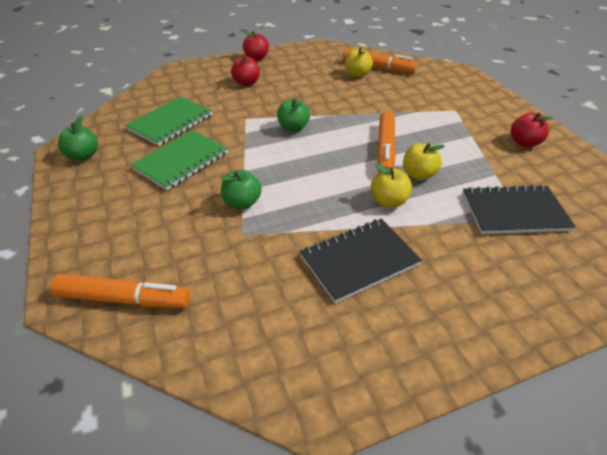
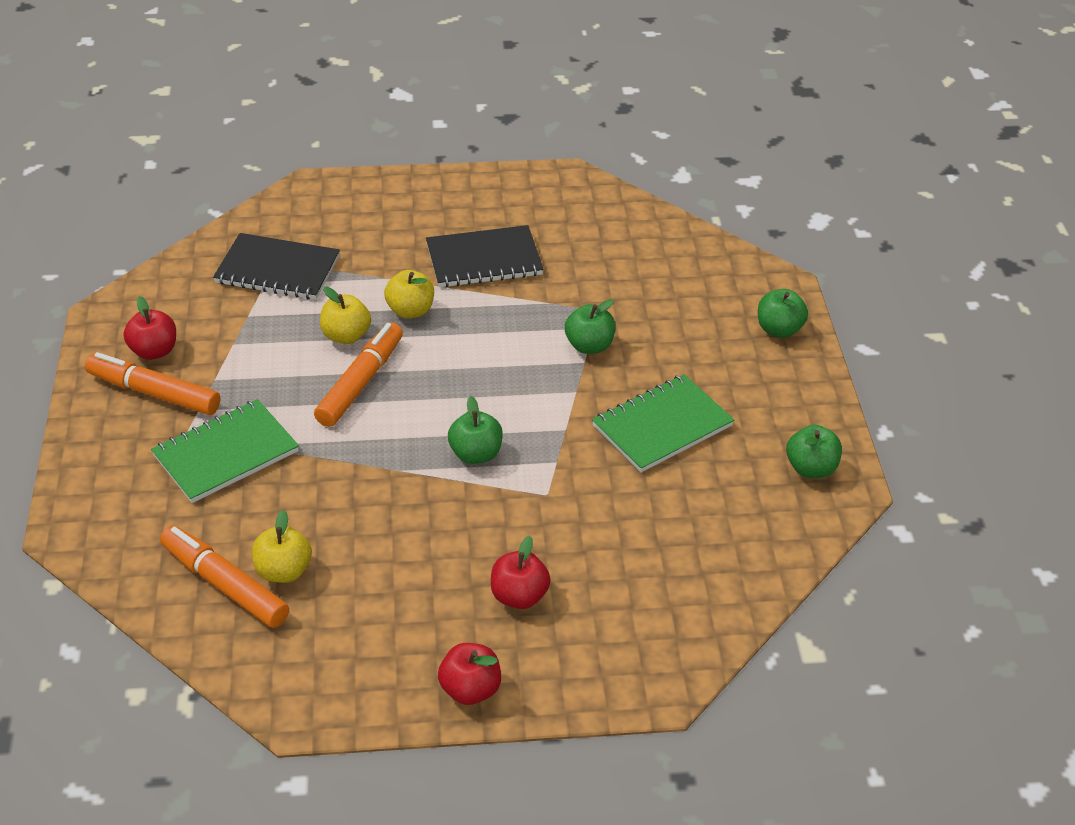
camera: 165 degrees left, 0 degrees up
orange marker [51,274,190,308] -> orange marker moved to [85,352,220,415]
green notebook [125,97,212,146] -> green notebook moved to [151,399,299,503]
none -> green apple [758,289,808,338]

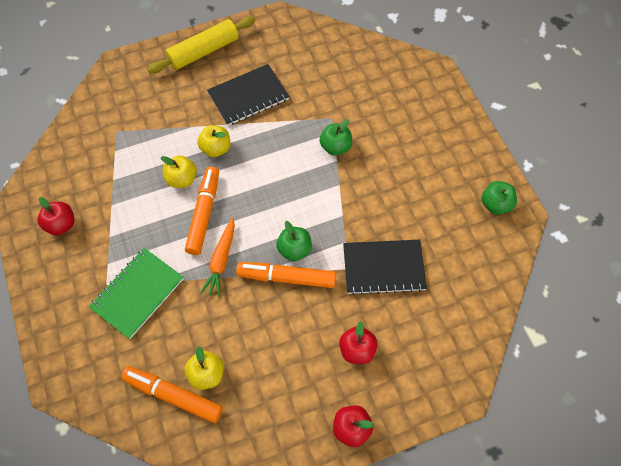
camera: 15 degrees left, 20 degrees up
orange marker [85,352,220,415] -> orange marker moved to [236,262,336,288]
black notebook [213,233,340,300] -> black notebook moved to [343,240,427,295]
green notebook [592,374,734,472] -> none
green apple [758,289,808,338] -> none
none -> yellow rolling pin [147,16,255,74]
none -> orange carrot [200,217,235,297]

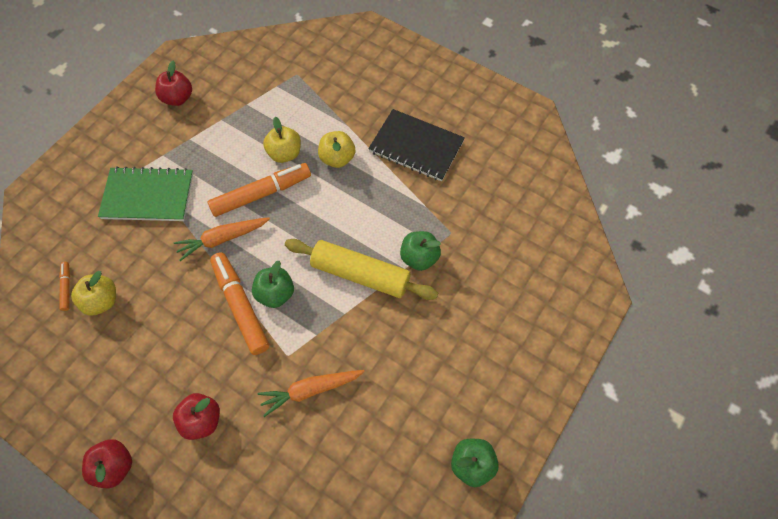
camera: 55 degrees right, 0 degrees up
orange marker [121,366,223,423] -> orange marker [59,262,70,311], size x0.46
yellow rolling pin [147,16,255,74] -> yellow rolling pin moved to [285,239,438,300]
black notebook [343,240,427,295] -> orange carrot [258,370,365,417]

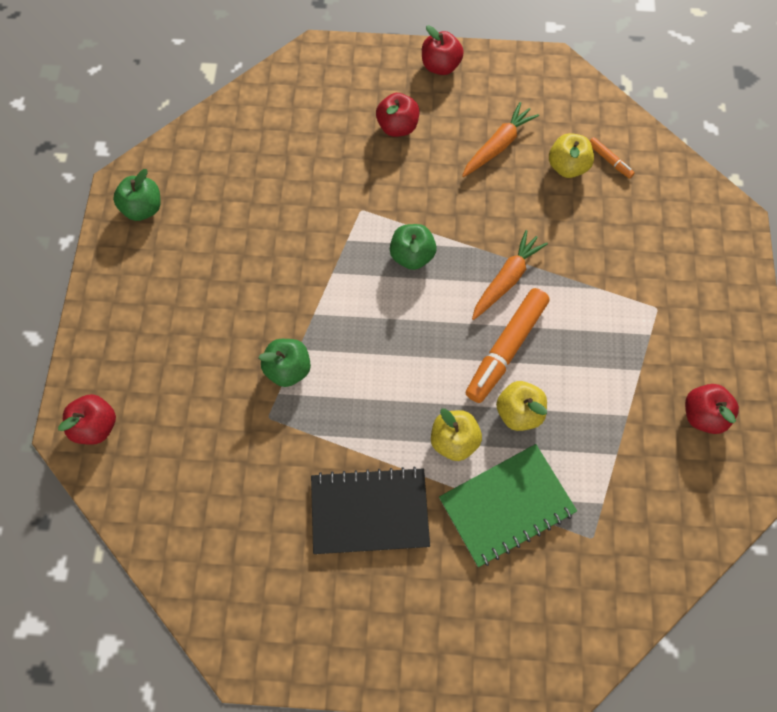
camera: 150 degrees right, 5 degrees up
green notebook [98,166,193,221] -> green notebook moved to [439,444,577,567]
orange marker [210,252,269,355] -> none
orange carrot [258,370,365,417] -> orange carrot moved to [462,102,539,177]
yellow rolling pin [285,239,438,300] -> none
none -> red apple [58,394,116,445]

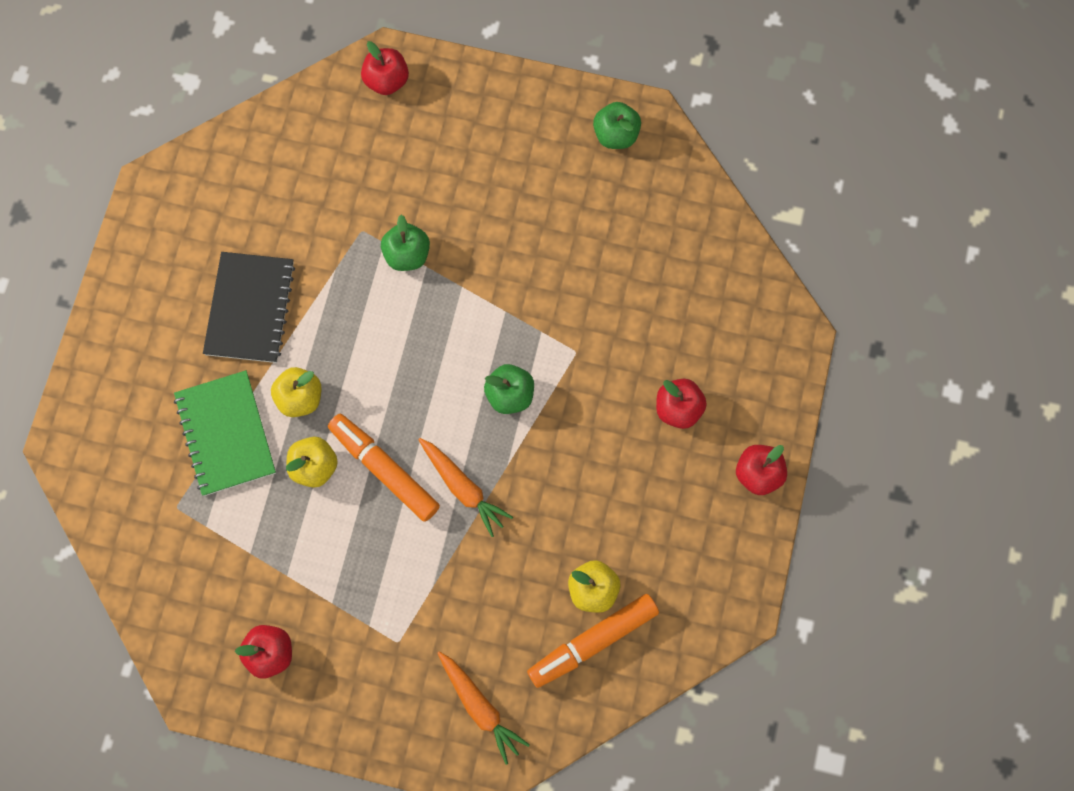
camera: 100 degrees right, 5 degrees up
orange carrot [462,102,539,177] -> orange carrot moved to [438,651,530,765]
orange marker [590,137,635,179] -> orange marker [527,594,659,688], size x2.16

